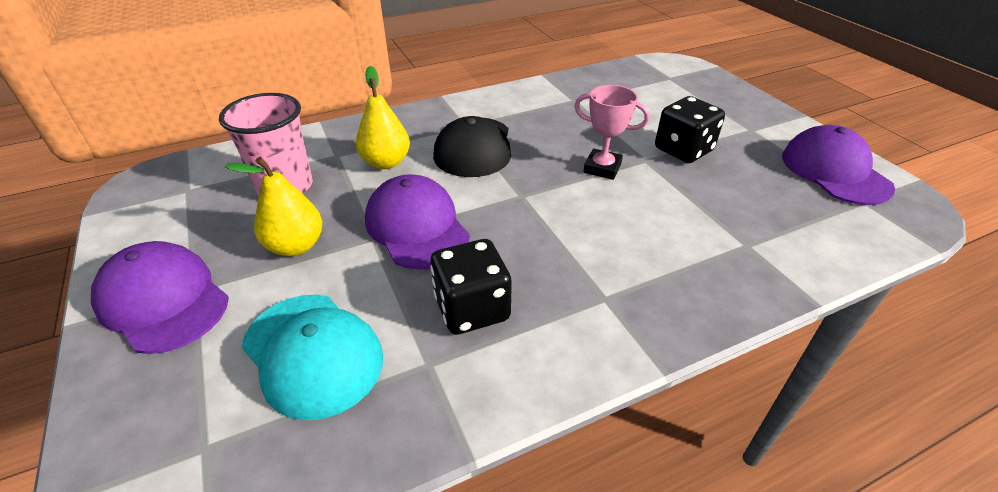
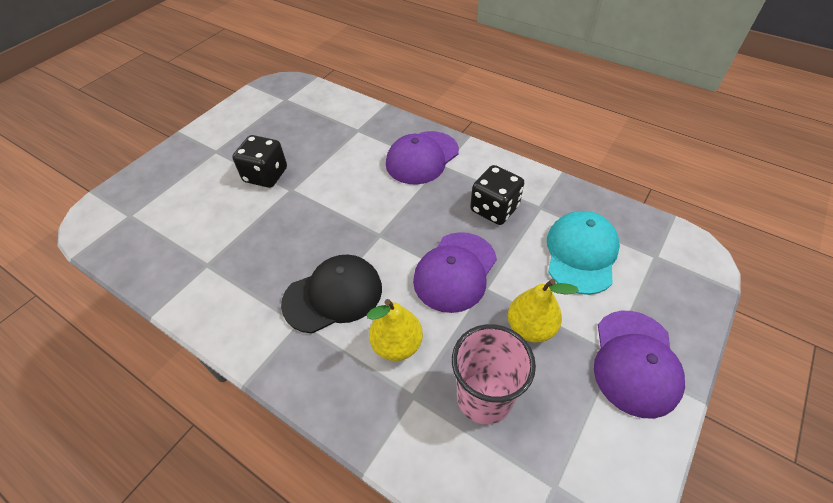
camera: 120 degrees left, 10 degrees up
pink trophy [574,85,650,180] -> none
purple cap [782,125,895,205] -> purple cap moved to [386,131,459,184]

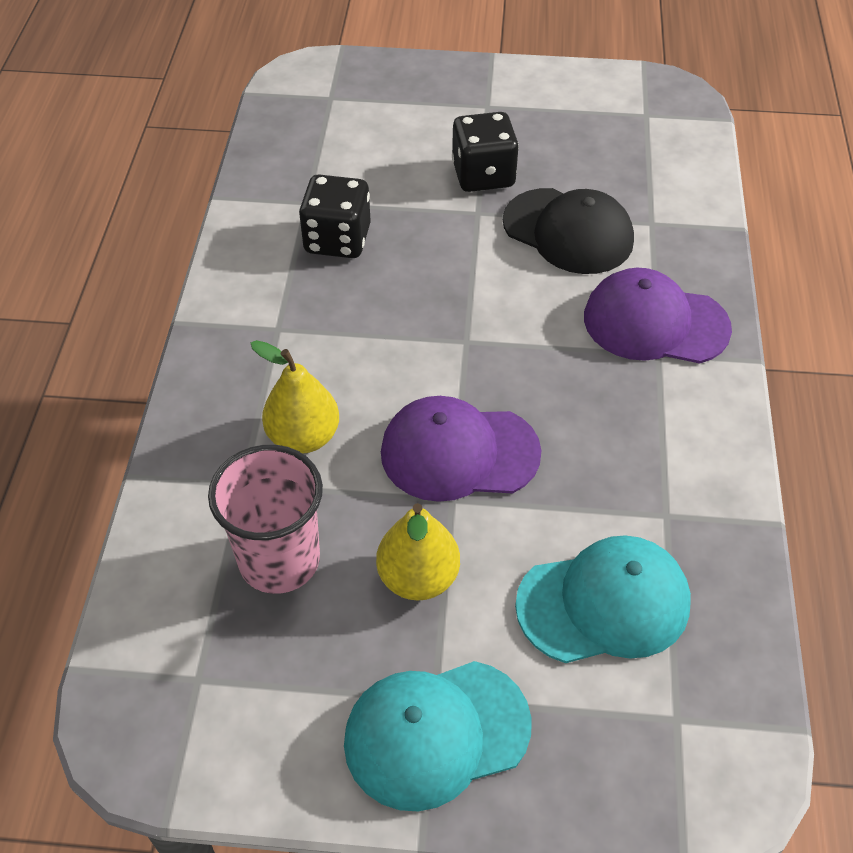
camera: 60 degrees right, 0 degrees up
black cap [281,254,382,333] -> black cap moved to [503,188,634,274]
black dice [470,165,524,225] -> black dice moved to [299,174,371,258]
purple cap [594,311,685,418] -> turquoise cap [344,661,532,811]

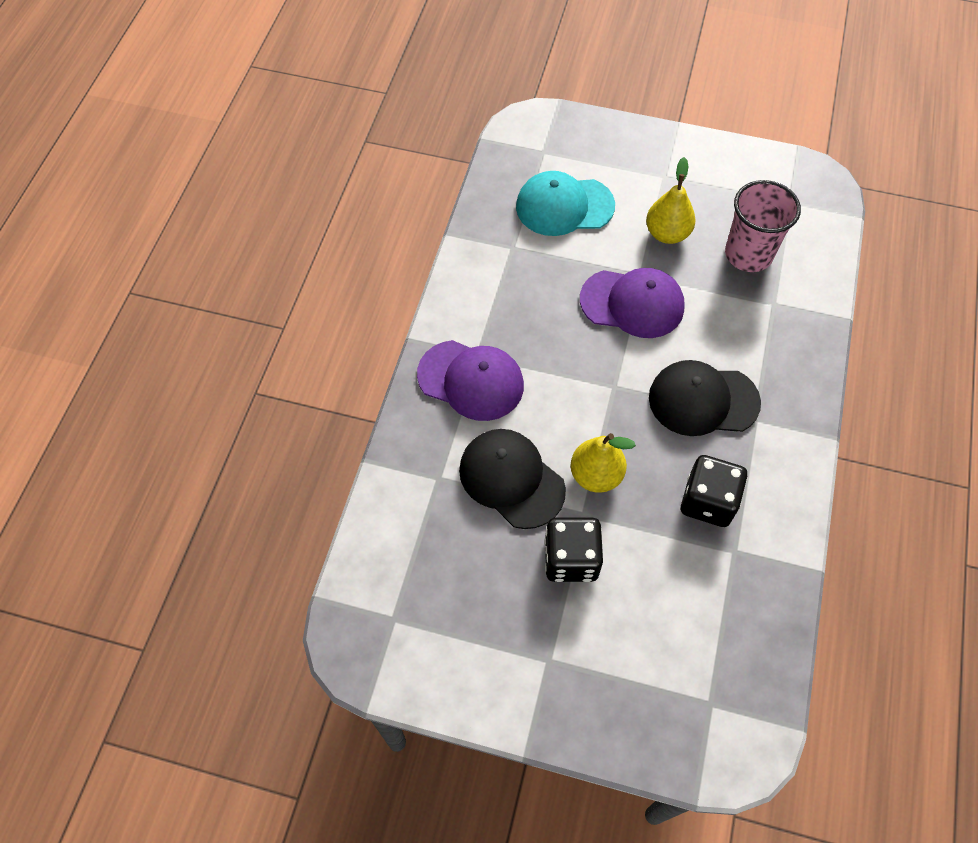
camera: 170 degrees left, 10 degrees up
yellow pear [251,340,339,454] -> yellow pear moved to [570,433,636,493]
turquoise cap [344,661,532,811] -> none
none -> black cap [649,360,761,436]

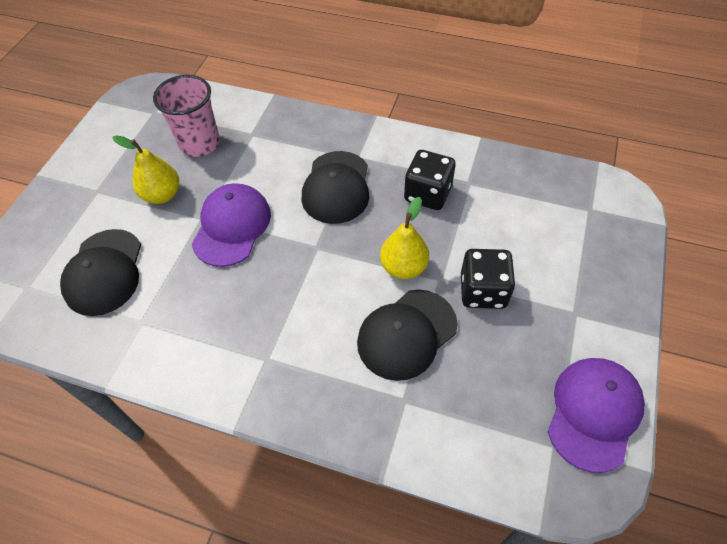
camera: 85 degrees left, 5 degrees down
purple cap [417,340,524,421] -> purple cap moved to [548,358,645,473]
turquoise cap [516,171,615,236] -> black cap [60,229,141,316]

